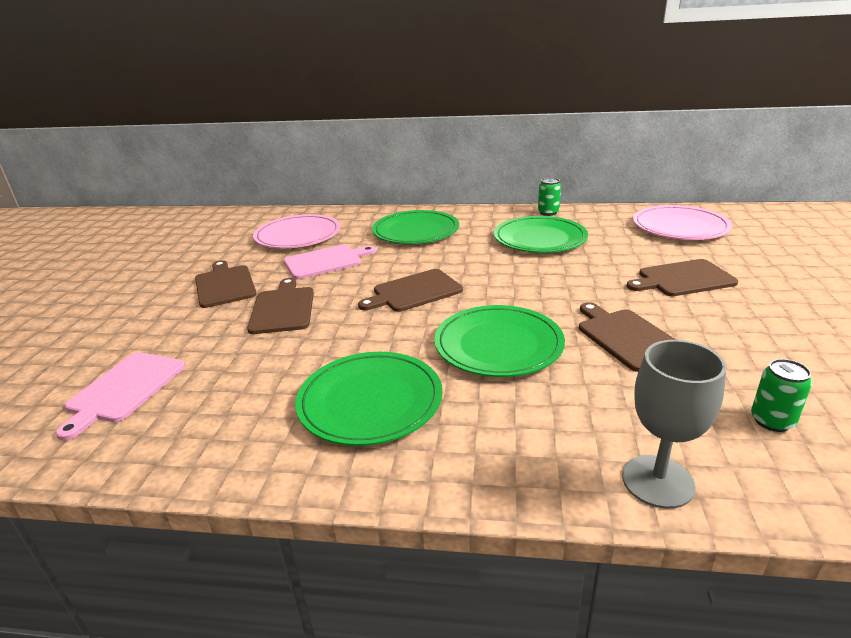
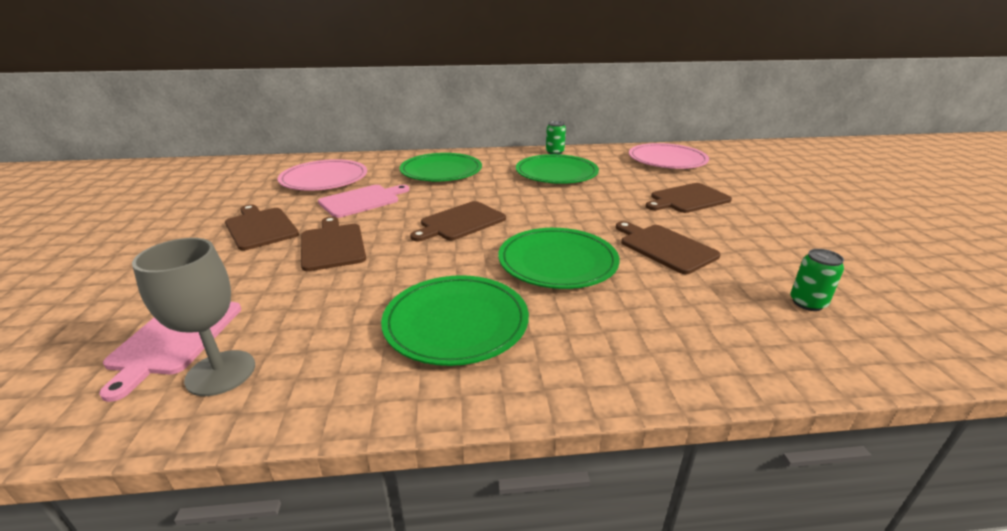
camera: 15 degrees left, 0 degrees up
grey goblet [622,340,726,509] -> grey goblet moved to [132,238,255,396]

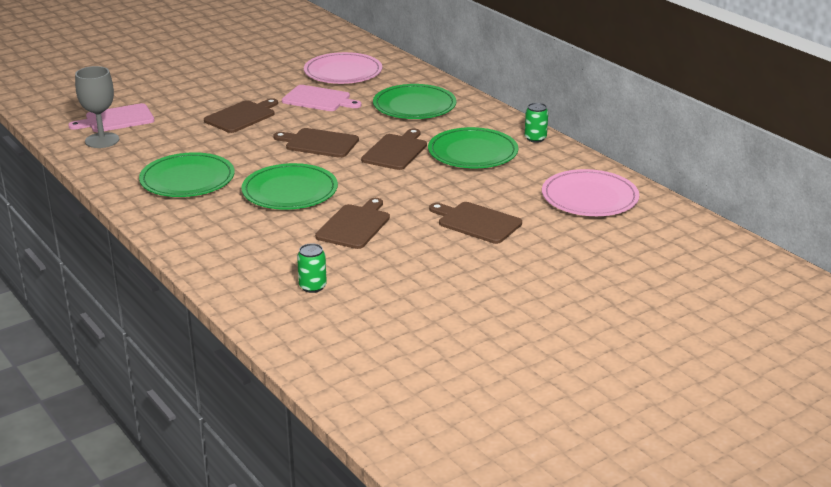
camera: 60 degrees right, 0 degrees up
brown cutting board [225,204,299,250] -> brown cutting board moved to [361,128,427,170]

